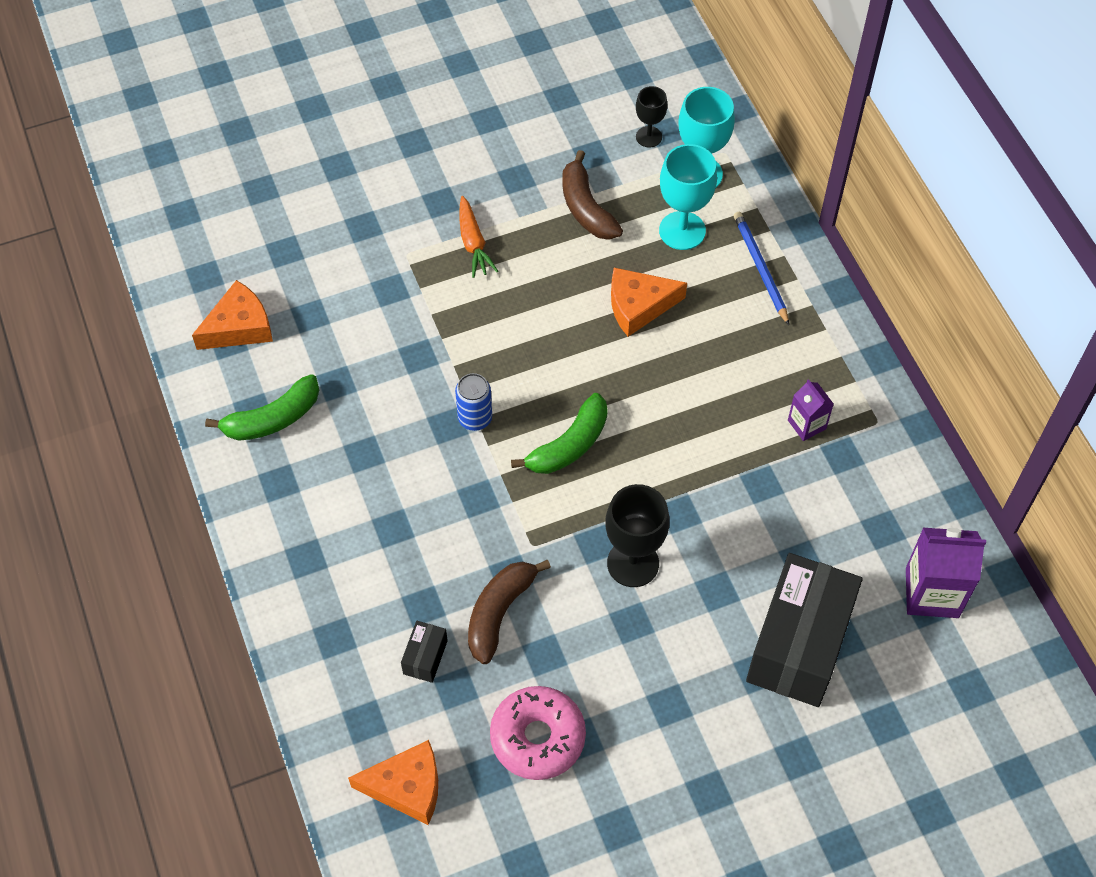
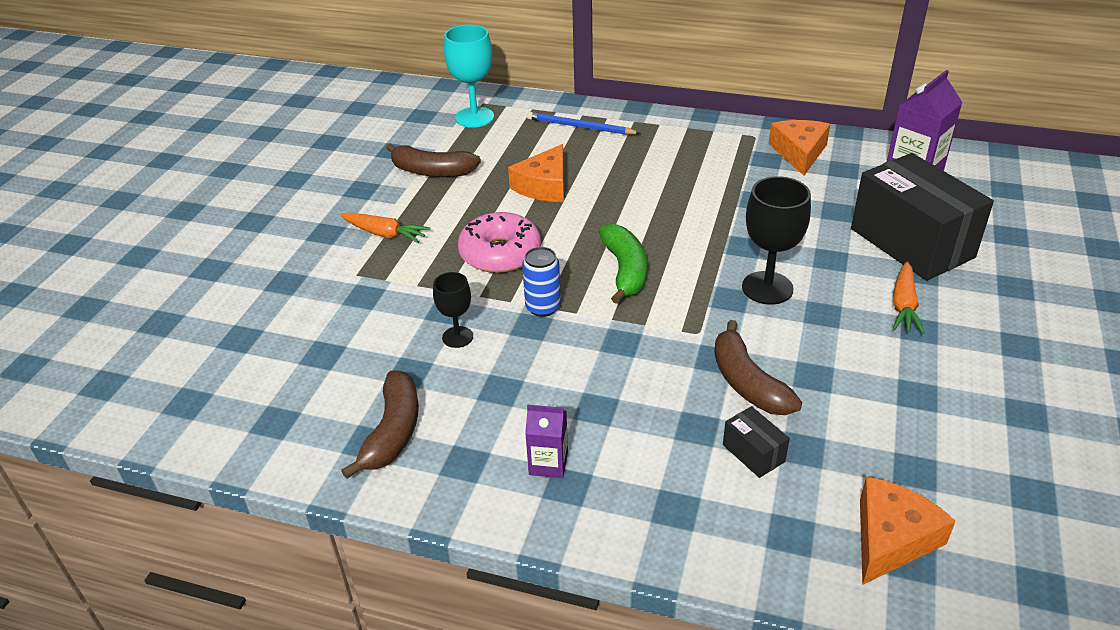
camera: 50 degrees left, 20 degrees down
orange cheese [192,280,273,350] -> orange cheese moved to [769,120,830,176]
green banana [205,374,319,441] -> brown banana [341,370,419,479]
pink donut [490,686,586,780] -> pink donut moved to [458,212,541,273]
black goblet [636,86,668,148] -> black goblet moved to [433,272,473,348]
turquoise goblet [659,144,717,250] -> none
purple carton [788,379,834,441] -> purple carton moved to [525,405,568,478]
none -> orange carrot [893,262,925,334]

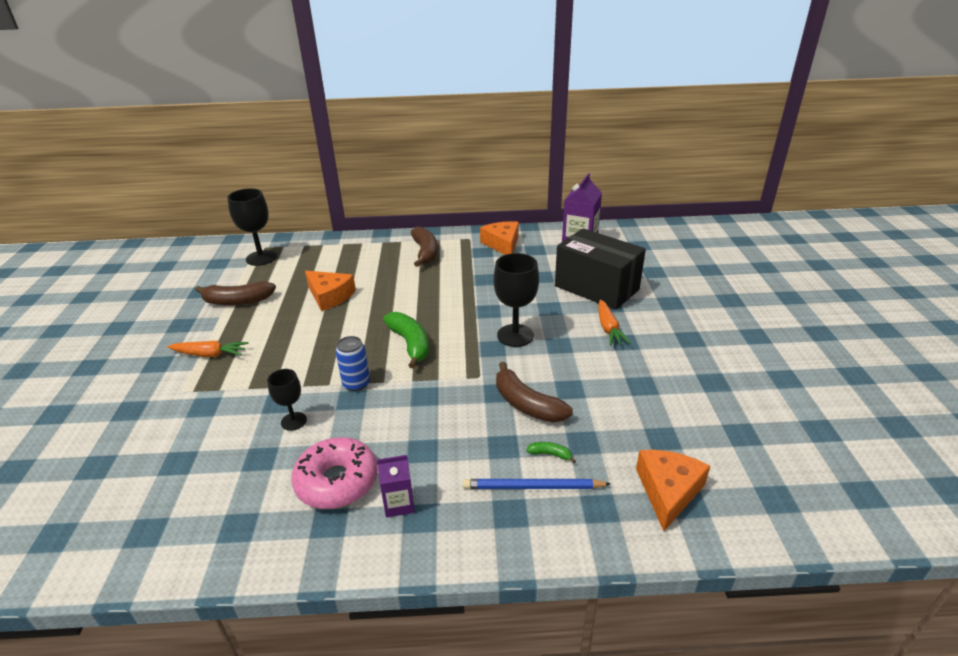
camera: 20 degrees left, 5 degrees down
brown banana [341,370,419,479] -> brown banana moved to [411,227,438,267]
turquoise goblet [444,25,494,128] -> black goblet [227,188,277,266]
pink donut [458,212,541,273] -> pink donut moved to [291,437,378,509]
orange cheese [508,144,564,202] -> orange cheese turned 60 degrees counterclockwise [305,271,356,311]
blue pencil [526,112,641,135] -> blue pencil moved to [463,479,611,489]
black box [723,406,790,478] -> green banana [526,442,576,463]

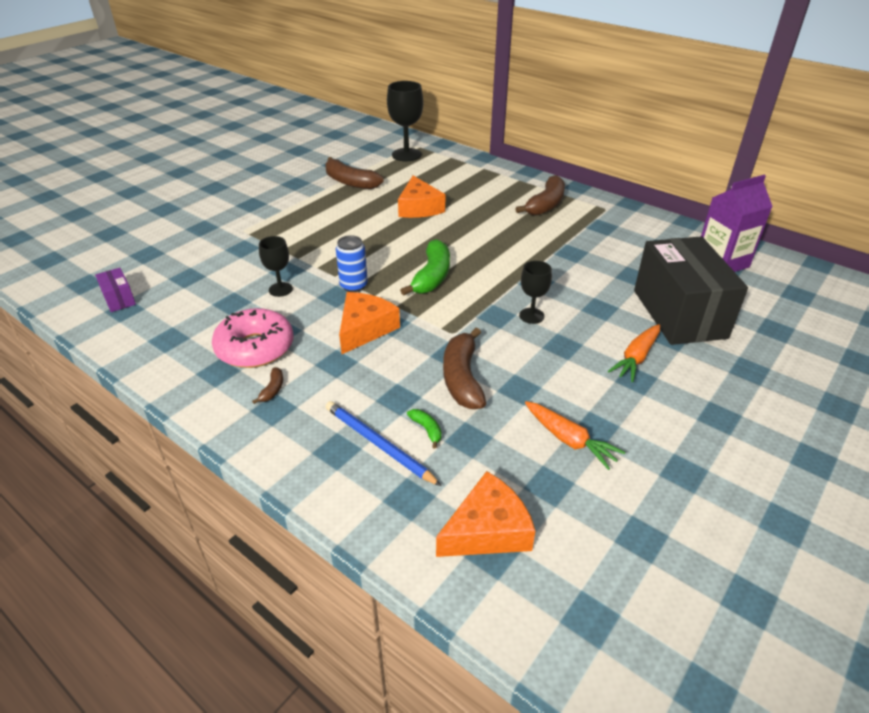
camera: 40 degrees right, 5 degrees up
orange carrot [168,341,249,357] -> orange carrot moved to [525,401,625,470]
purple carton [377,455,415,518] -> brown banana [252,367,283,404]
orange cheese [480,221,519,255] -> orange cheese moved to [339,292,400,354]
black goblet [493,253,539,347] -> black goblet [519,261,552,324], size x0.59
none -> purple box [95,268,136,312]

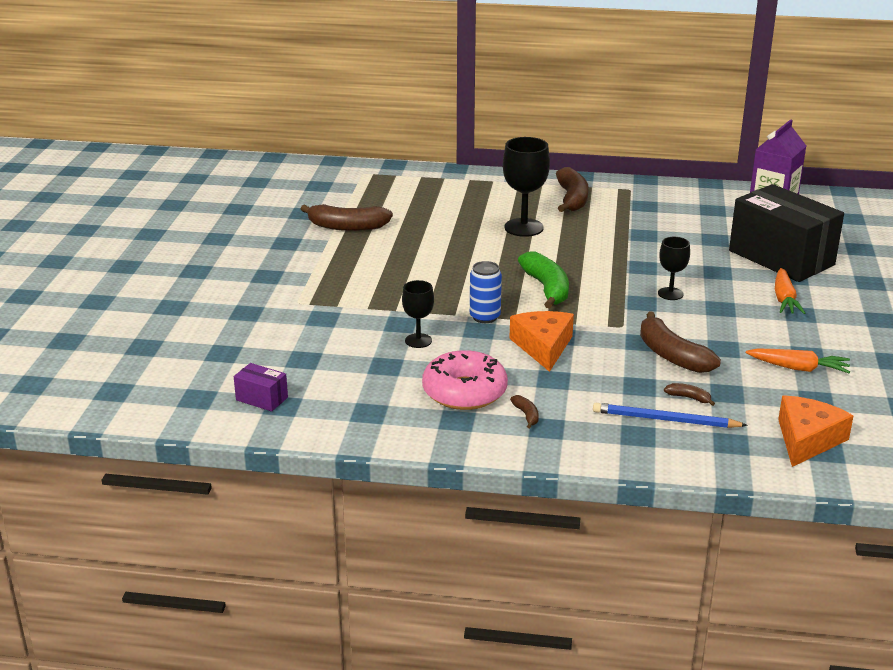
camera: 30 degrees left, 10 degrees down
black goblet [387,81,423,161] -> black goblet moved to [503,137,550,237]
orange cheese [398,176,445,218] -> none
green banana [407,409,442,449] -> brown banana [664,383,715,406]

